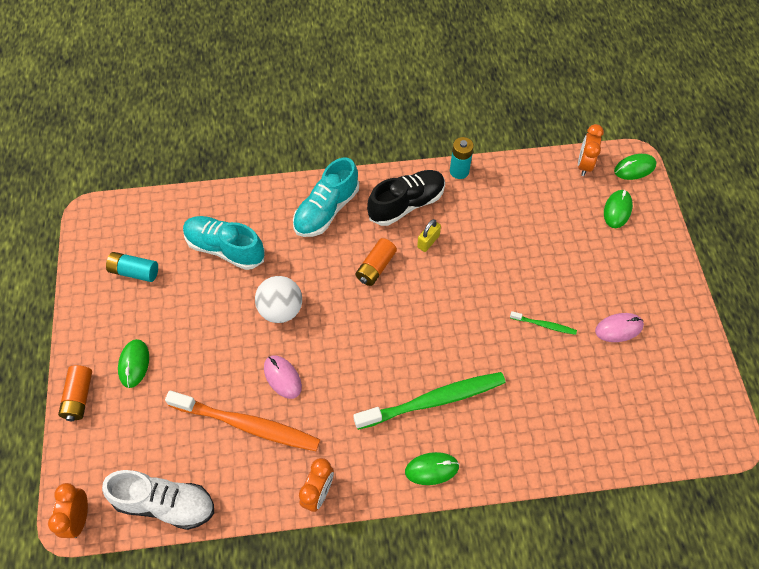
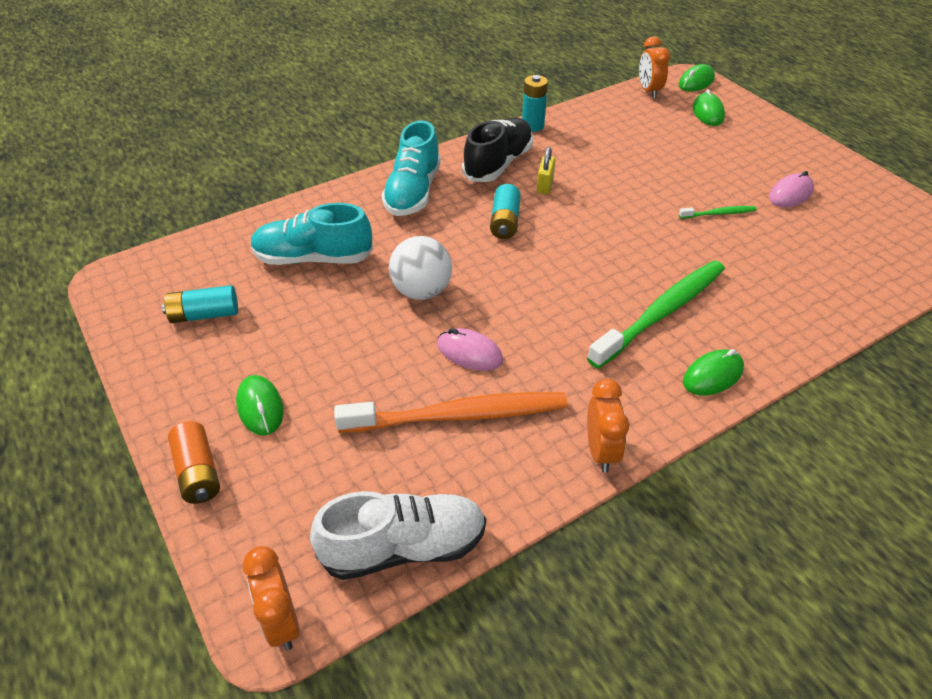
camera: 25 degrees left, 15 degrees down
orange battery [356,238,397,286] -> turquoise battery [490,184,521,239]

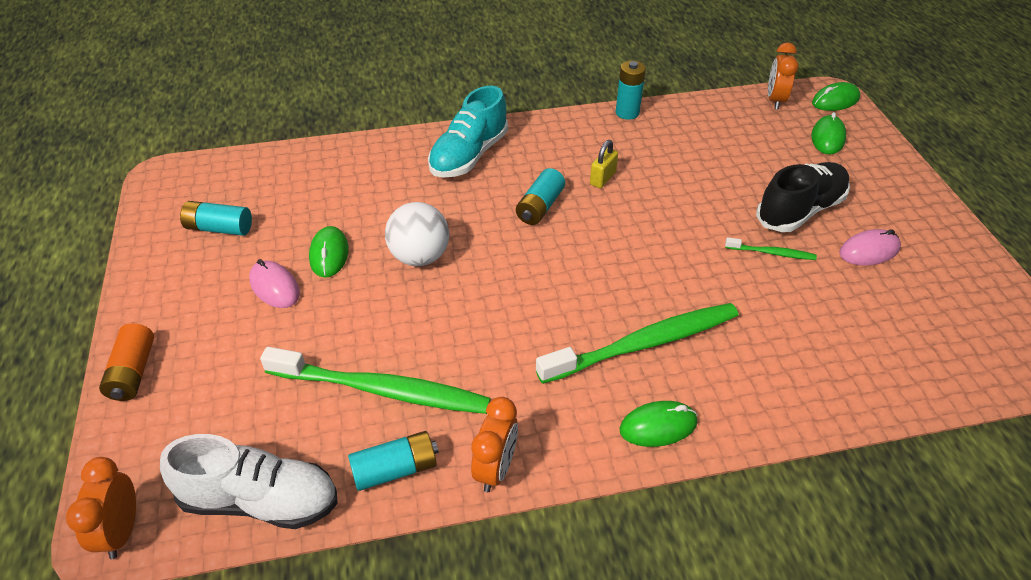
camera: 20 degrees right, 0 degrees up
green mouse [236,375,284,435] -> green mouse moved to [309,226,349,278]
turquoise shoe [250,203,373,265] -> none
orange toothbrush [334,392,568,433] -> green toothbrush [260,347,491,414]
pink mouse [437,328,503,371] -> pink mouse moved to [249,259,300,308]
black shoe [462,118,533,182] -> black shoe moved to [756,162,850,232]
none -> turquoise battery [348,431,439,491]

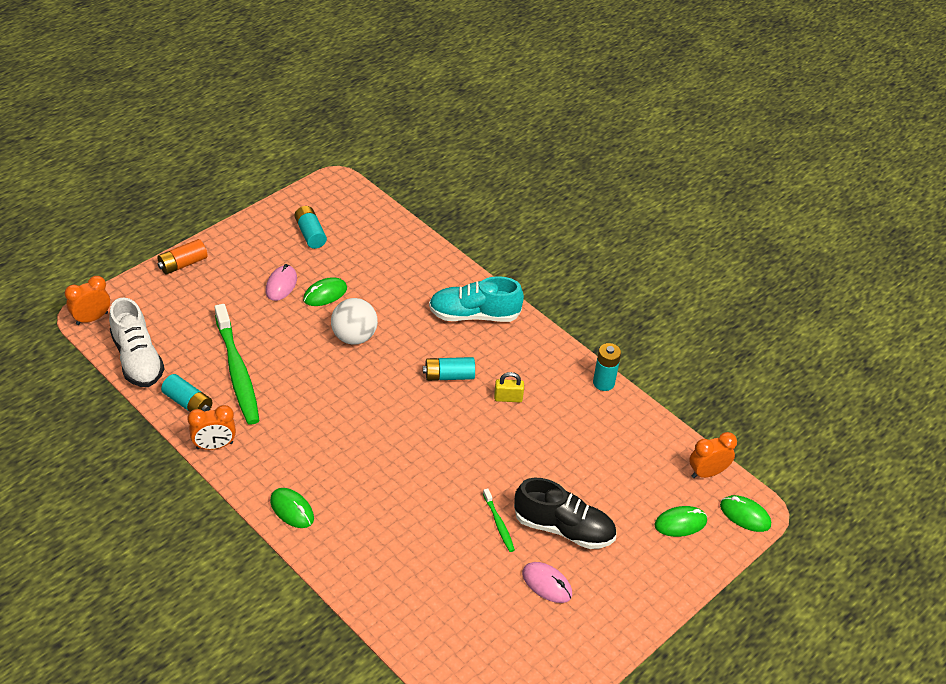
camera: 55 degrees right, 0 degrees up
green toothbrush [536,303,738,384] -> none

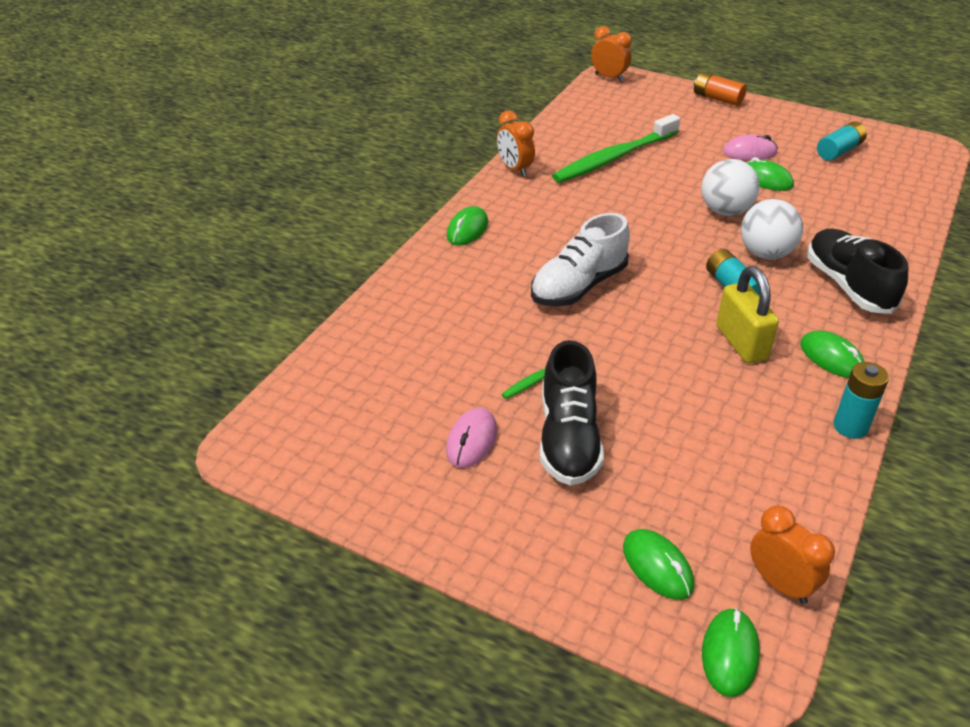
camera: 75 degrees right, 5 degrees down
white shoe [109,298,164,387] -> white shoe moved to [531,213,630,306]
turquoise battery [161,374,213,412] -> none
turquoise shoe [429,276,524,322] -> black shoe [807,229,908,314]
yellow padlock [494,372,524,403] -> yellow padlock [716,266,779,363], size x1.69
none -> white ball [741,199,803,260]
none -> green mouse [800,331,865,378]

